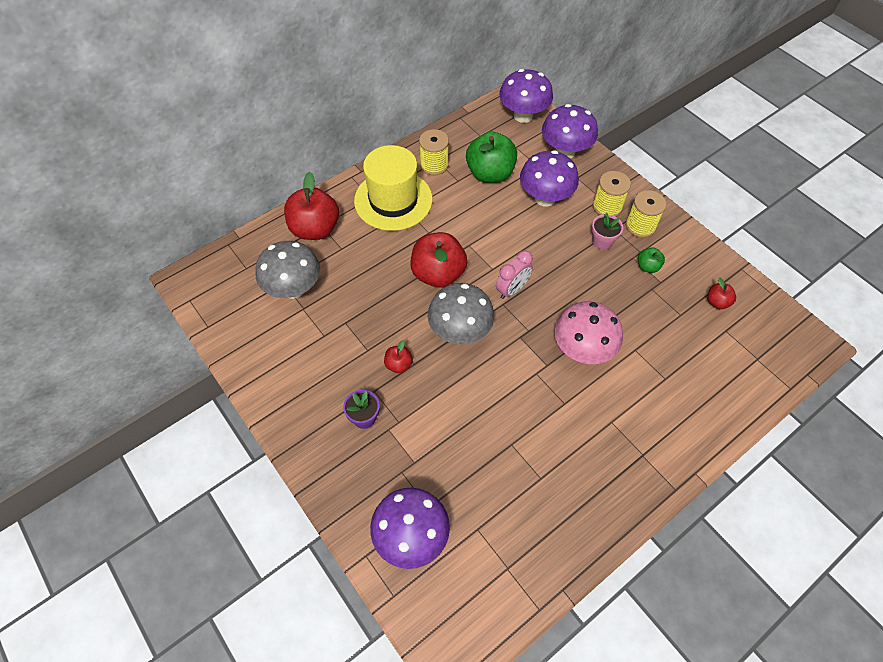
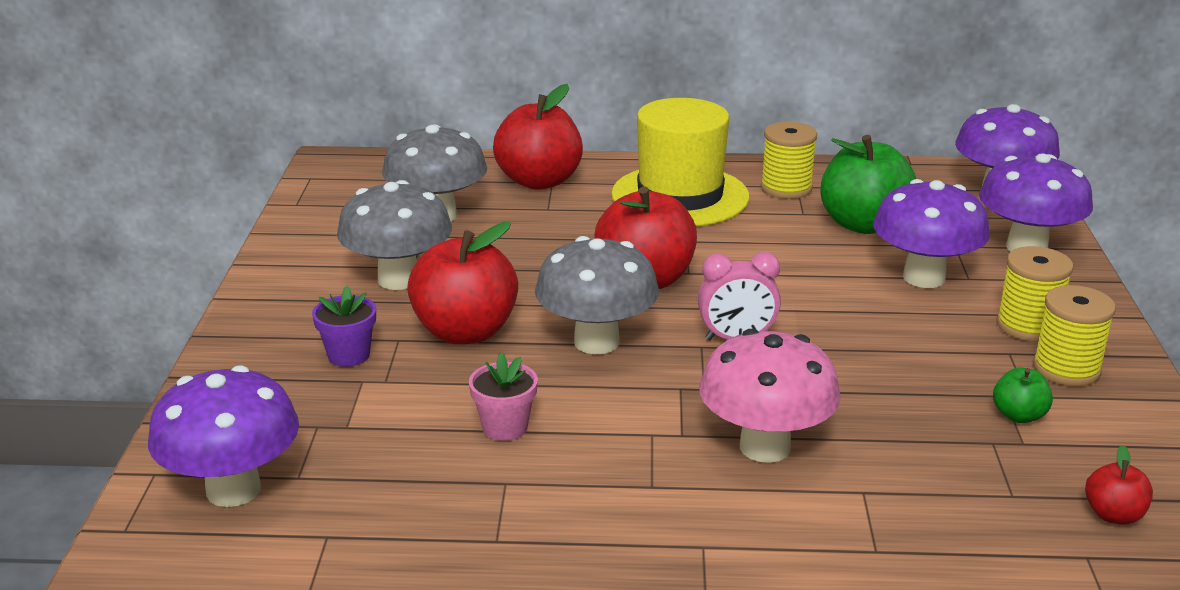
camera: 40 degrees right, 30 degrees down
red apple [384,340,413,373] -> red apple [407,222,518,344], size x2.12
pink flower pot [592,213,623,250] -> pink flower pot moved to [469,352,538,441]
none -> grey mushroom [337,180,452,290]

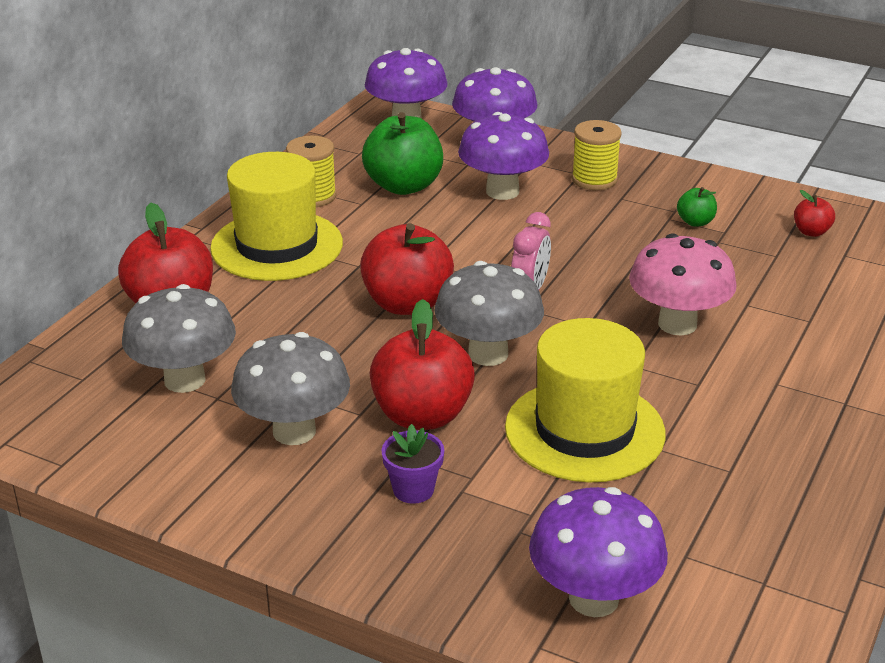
camera: 65 degrees left, 5 degrees up
pink flower pot [469,352,538,441] -> yellow hat [505,318,665,482]
yellow spool [1033,285,1116,386] -> none

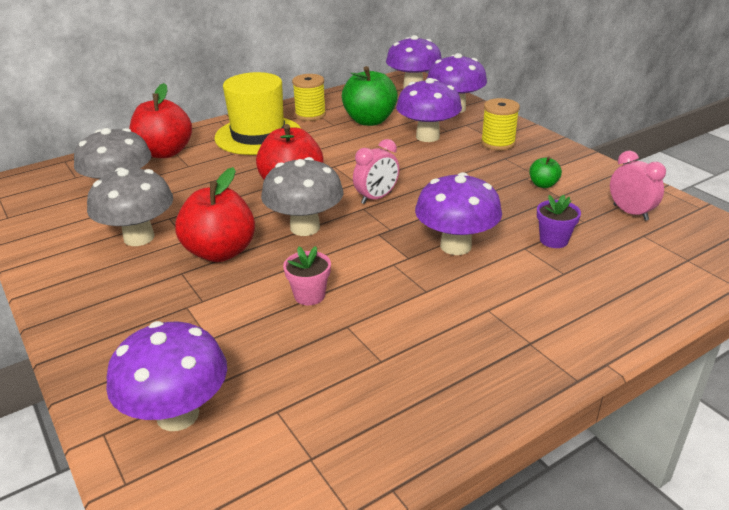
camera: 30 degrees right, 0 degrees up
purple flower pot [382,424,444,504] -> purple flower pot moved to [537,195,581,248]
yellow hat [505,318,665,482] -> pink flower pot [283,246,331,305]
pink mushroom [629,233,737,335] -> purple mushroom [415,172,502,255]
red apple [794,190,835,237] -> pink clock [610,151,666,221]

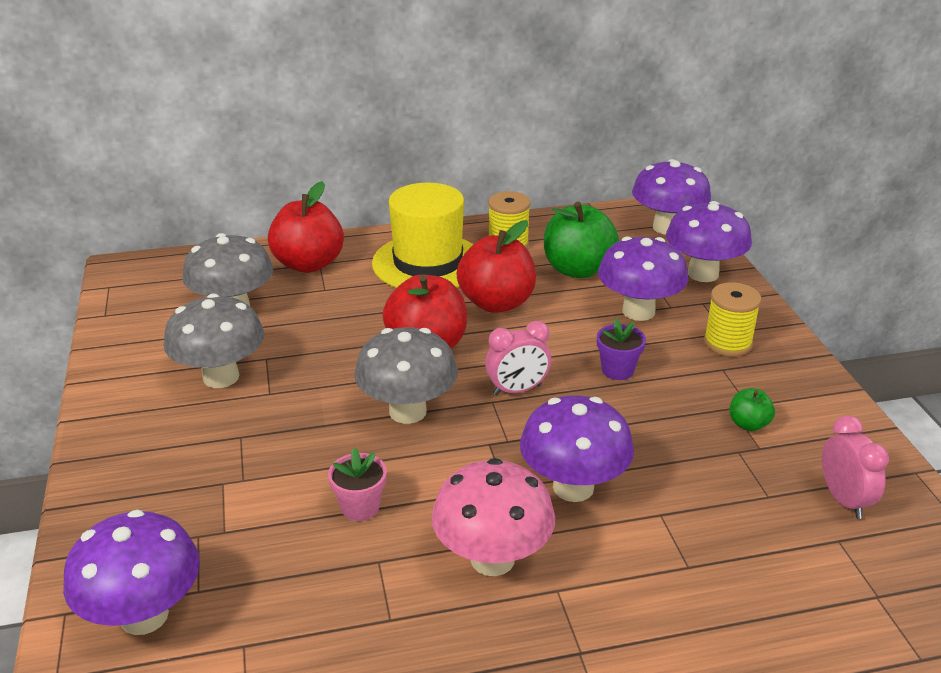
camera: 20 degrees right, 0 degrees up
red apple [175,167,255,262] -> red apple moved to [456,220,536,313]
purple flower pot [537,195,581,248] -> purple flower pot moved to [597,318,646,380]
none -> pink mushroom [432,458,555,576]

